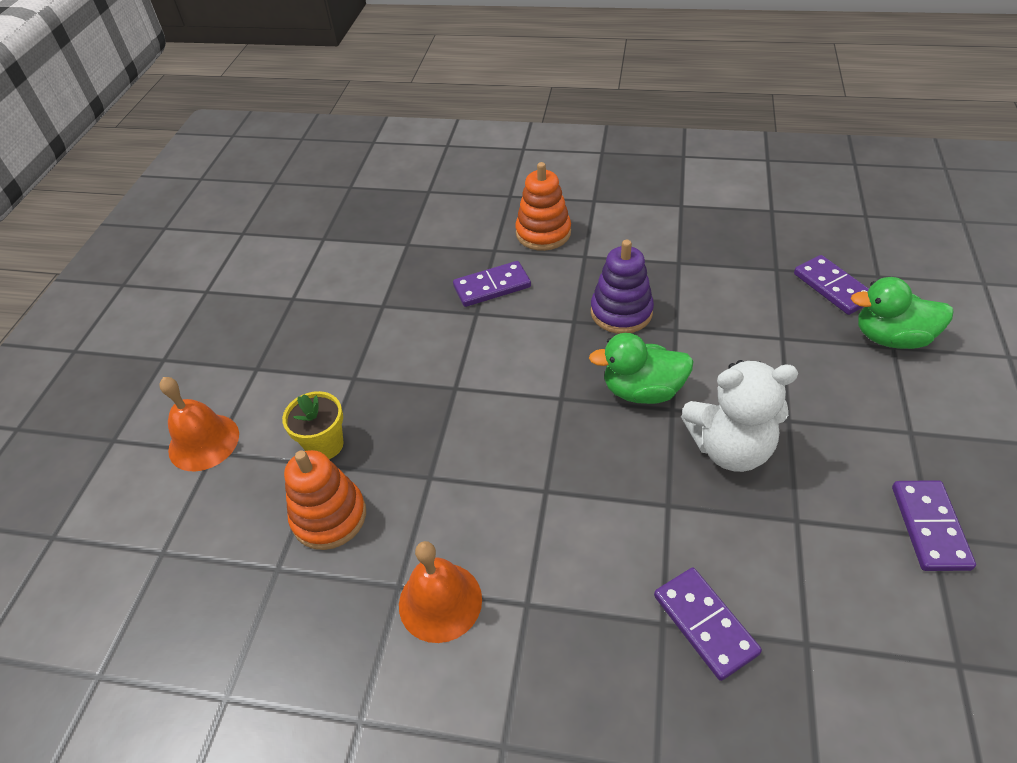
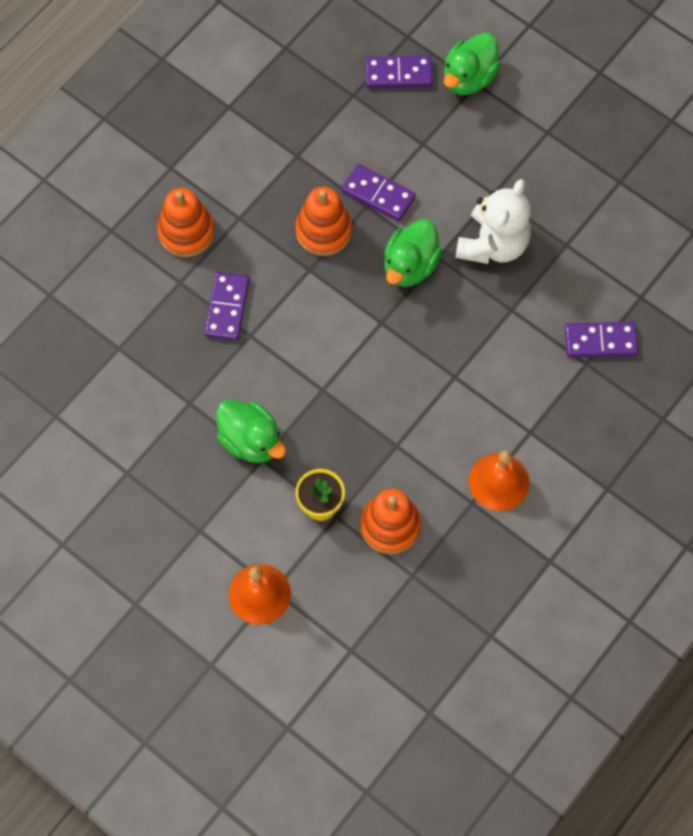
camera: 65 degrees left, 20 degrees up
purple stacking toy [591,240,654,334] -> orange stacking toy [295,187,352,256]
purple domino [892,480,976,571] -> purple domino moved to [342,164,416,221]
none -> green duck [216,399,286,463]

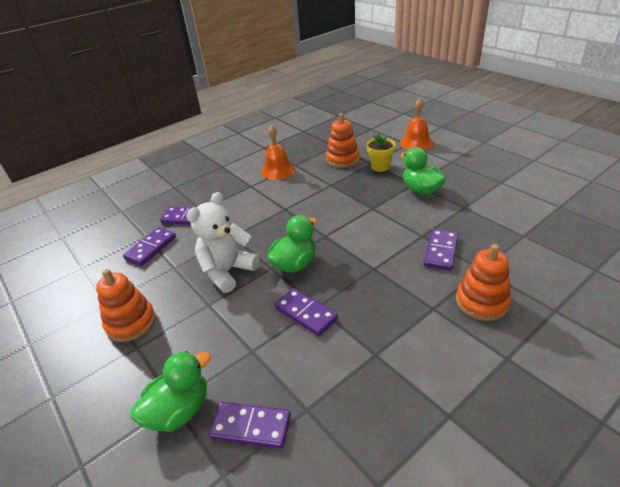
camera: 165 degrees left, 30 degrees down
orange stacking toy [295,187,352,256] -> orange stacking toy moved to [96,269,155,342]
none -> purple domino [123,227,176,266]

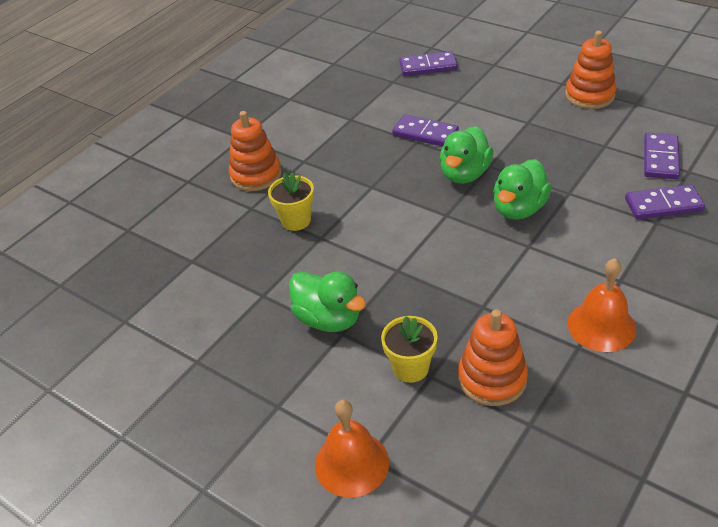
camera: 165 degrees right, 5 degrees up
green duck [130,351,211,432] -> green duck moved to [493,159,552,220]
white teddy bear [186,192,260,293] -> none
purple domino [424,229,458,271] -> yellow flower pot [268,172,314,231]

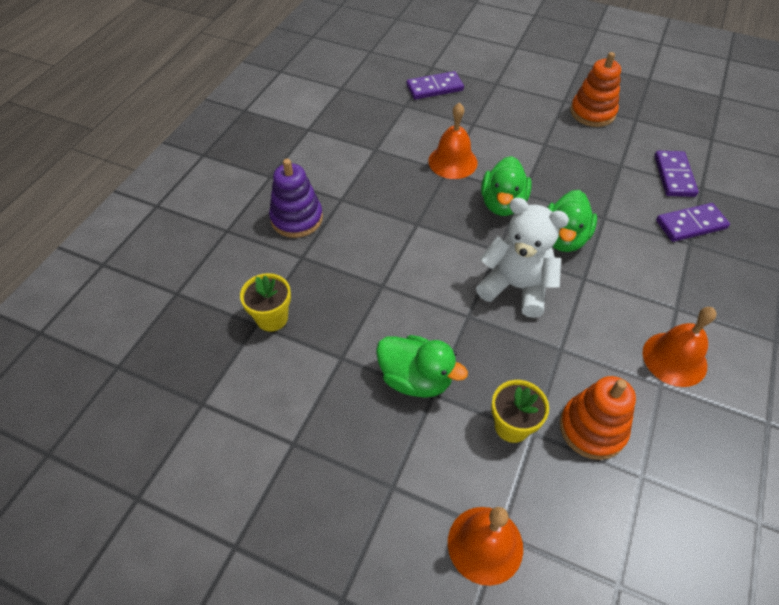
camera: 15 degrees left, 10 degrees up
orange stacking toy [229,111,282,191] -> purple stacking toy [269,159,323,238]
yellow flower pot [268,172,314,231] -> yellow flower pot moved to [240,273,291,332]
purple domino [392,114,459,147] -> orange bell [428,102,478,179]
none -> white teddy bear [476,198,569,318]

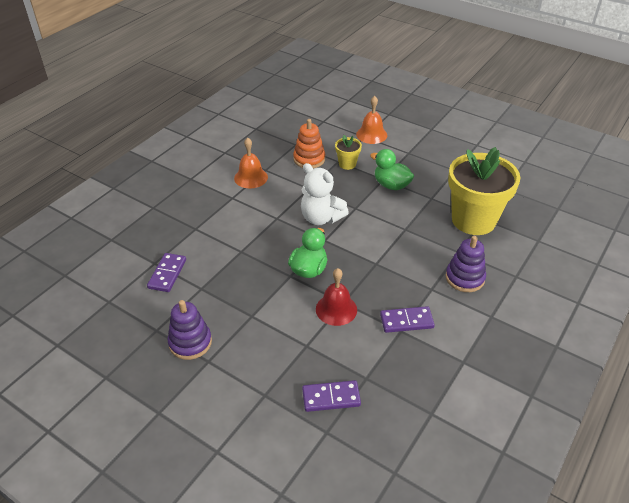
camera: 170 degrees left, 10 degrees down
yellow flower pot [240,273,291,332] -> yellow flower pot [448,147,520,235], size x2.29
orange bell [428,102,478,179] -> red bell [316,268,357,326]
green duck [547,190,597,252] -> none
orange stacking toy [570,52,621,127] -> purple stacking toy [168,300,212,360]
purple domino [656,203,730,242] -> purple domino moved to [380,306,435,333]

